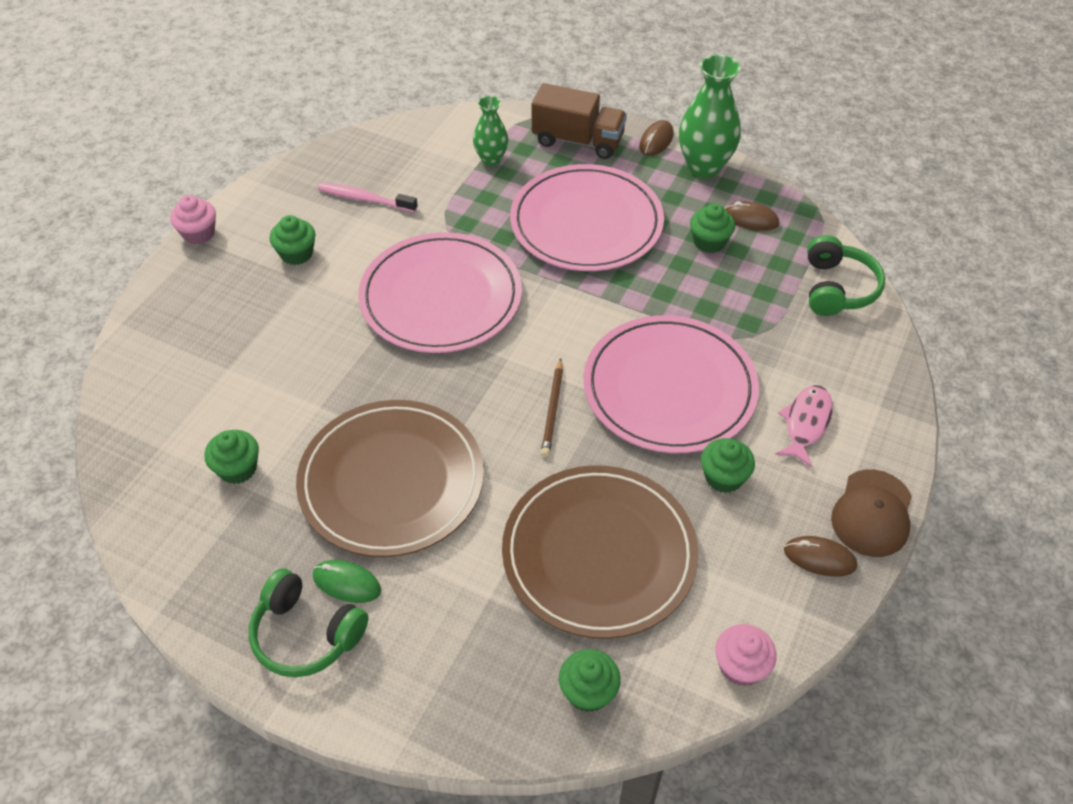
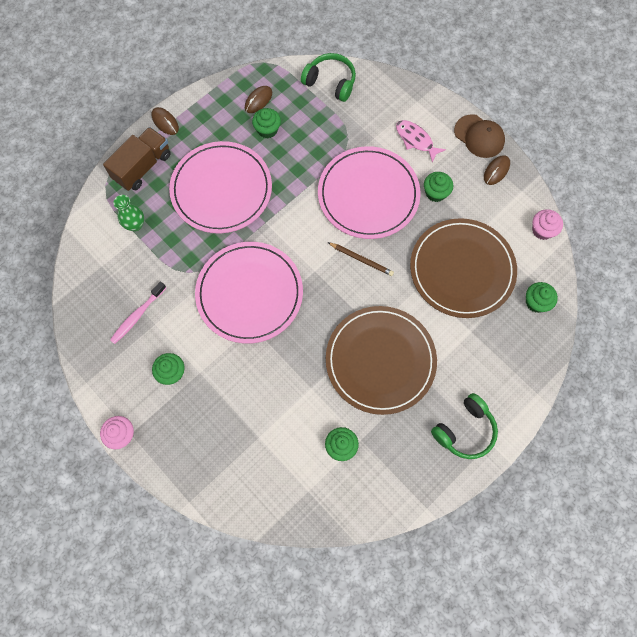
camera: 70 degrees left, 20 degrees up
green mouse [313,560,381,603] -> none
green vase [679,54,741,178] -> none

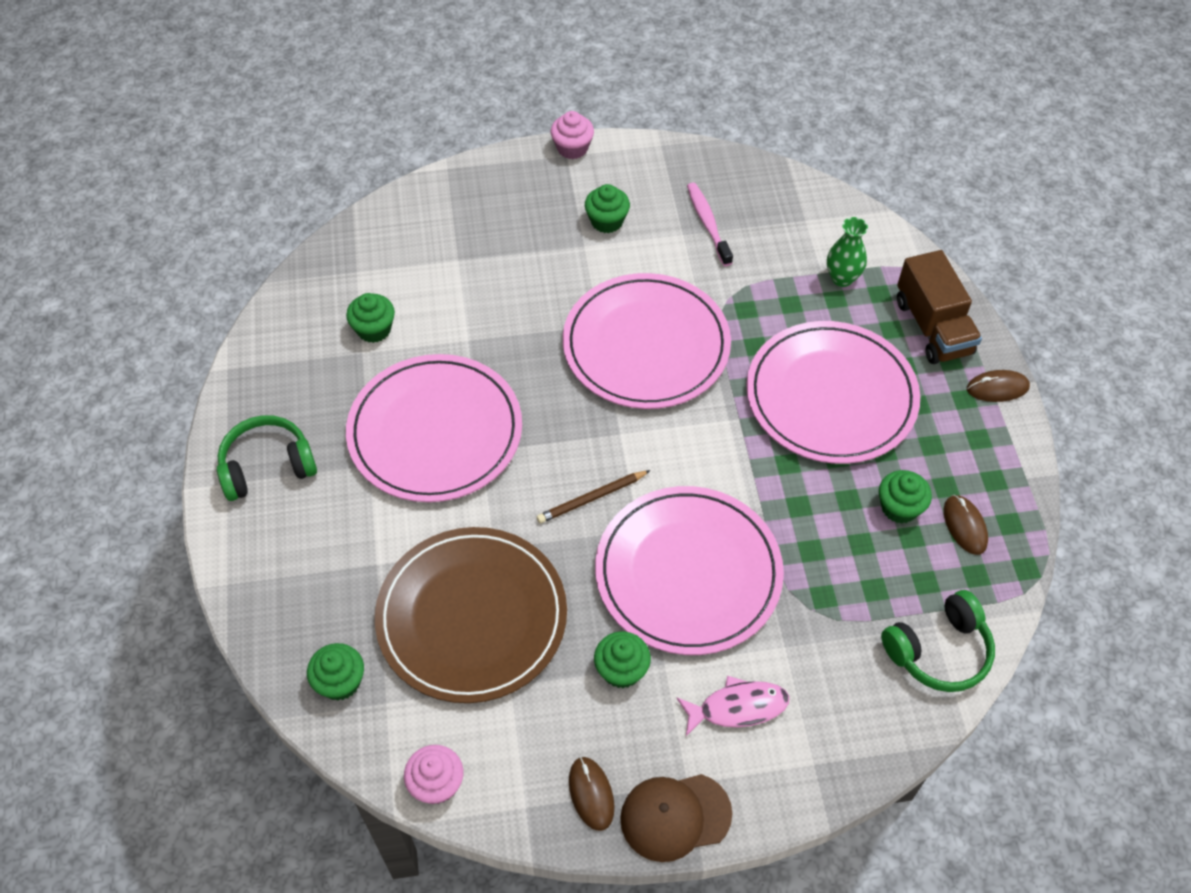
camera: 125 degrees right, 15 degrees down
brown plate [326,306,437,415] -> pink plate [346,354,522,502]
green headphones [431,393,498,459] -> green headphones turned 75 degrees clockwise [217,415,317,501]

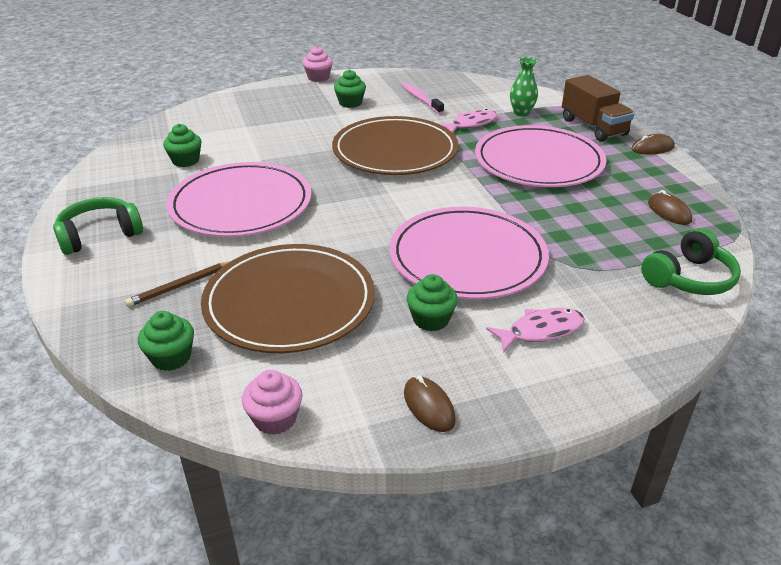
camera: 10 degrees left, 20 degrees down
brown pencil [537,470,650,523] -> brown pencil moved to [125,261,231,307]
pink plate [563,273,731,409] -> brown plate [332,116,458,175]
brown cap [620,774,732,862] -> none
green cupcake [879,470,932,524] -> none
none -> pink fish [438,109,497,133]

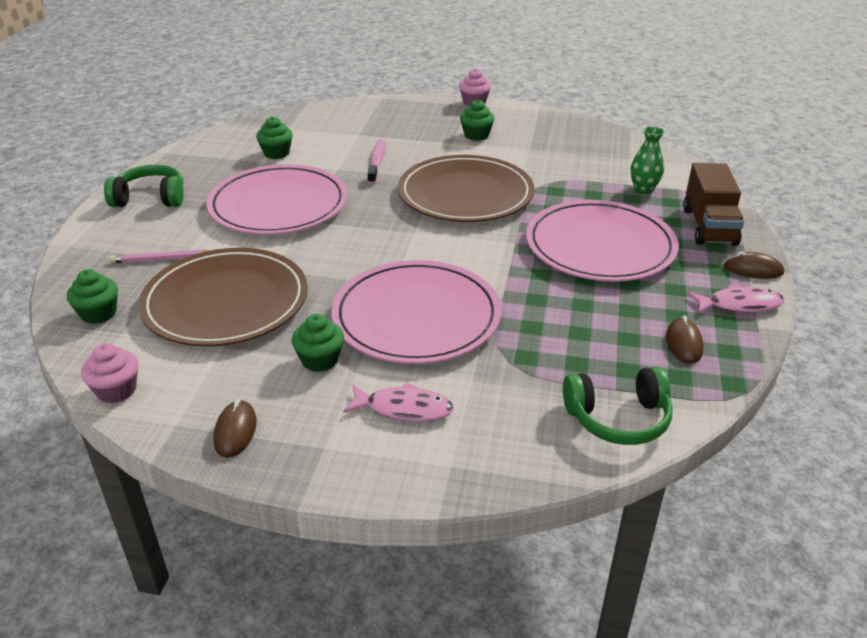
camera: 30 degrees right, 0 degrees up
brown pencil [125,261,231,307] -> pink pencil [109,250,211,263]
pink toothbrush [401,82,444,114] -> pink toothbrush moved to [368,139,386,184]
pink fish [438,109,497,133] -> pink fish moved to [688,284,784,314]

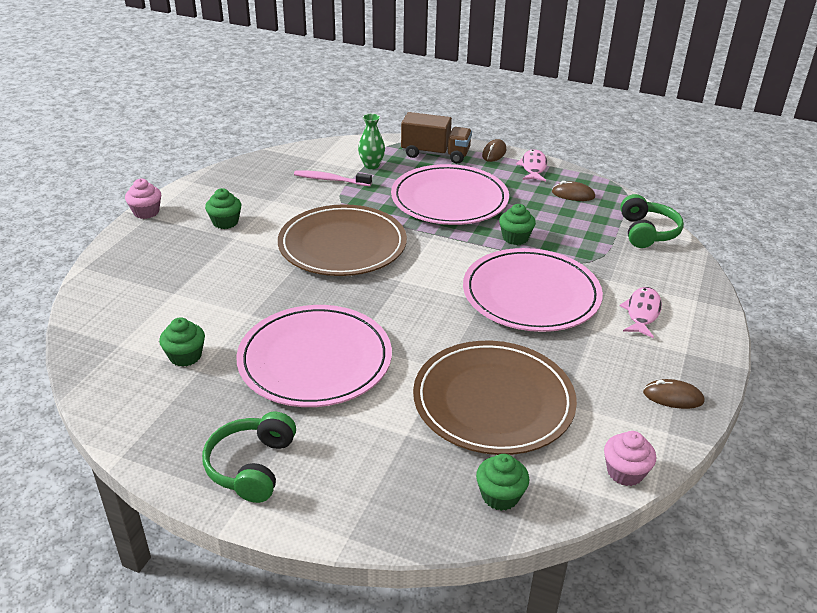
camera: 80 degrees left, 0 degrees up
pink pencil [109,250,211,263] -> none
green cupcake [292,314,344,372] -> green cupcake moved to [499,204,536,245]
pink toothbrush [368,139,386,184] -> pink toothbrush moved to [294,170,372,186]

